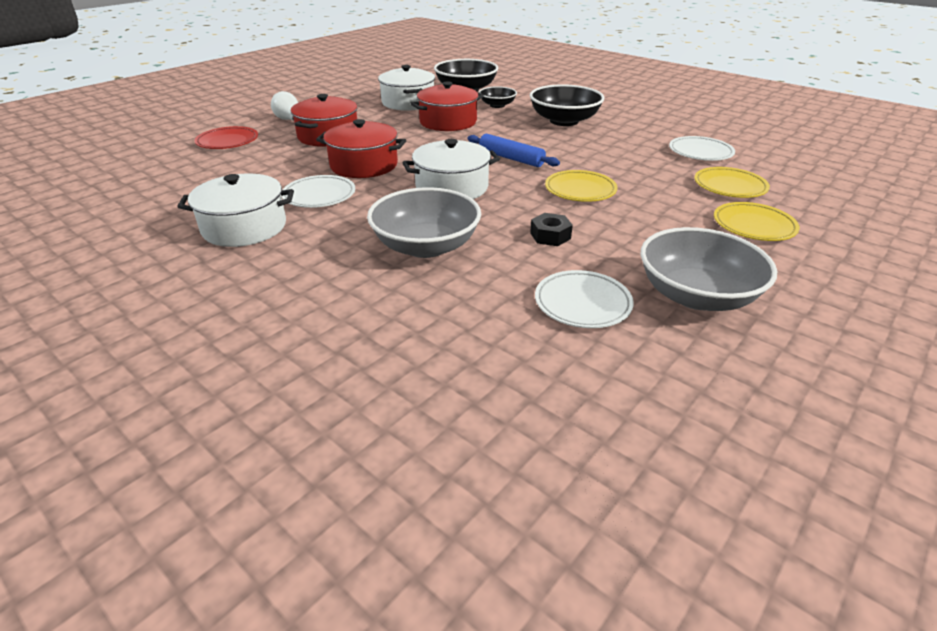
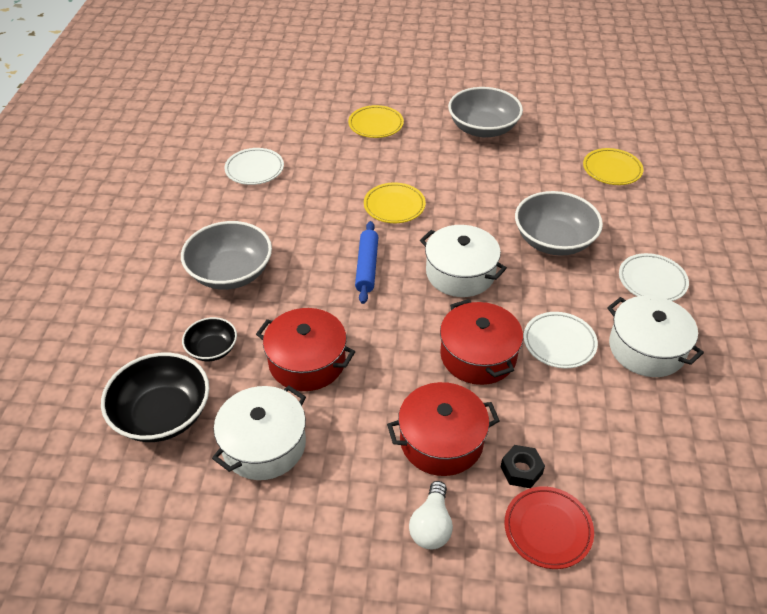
camera: 125 degrees left, 10 degrees up
black bowl [530,84,605,126] -> grey bowl [181,221,272,290]
black nut [530,213,573,246] -> black nut moved to [501,445,545,488]
white plate [535,270,634,328] -> white plate moved to [619,253,689,301]
yellow plate [694,167,770,198] -> yellow plate moved to [583,148,643,185]

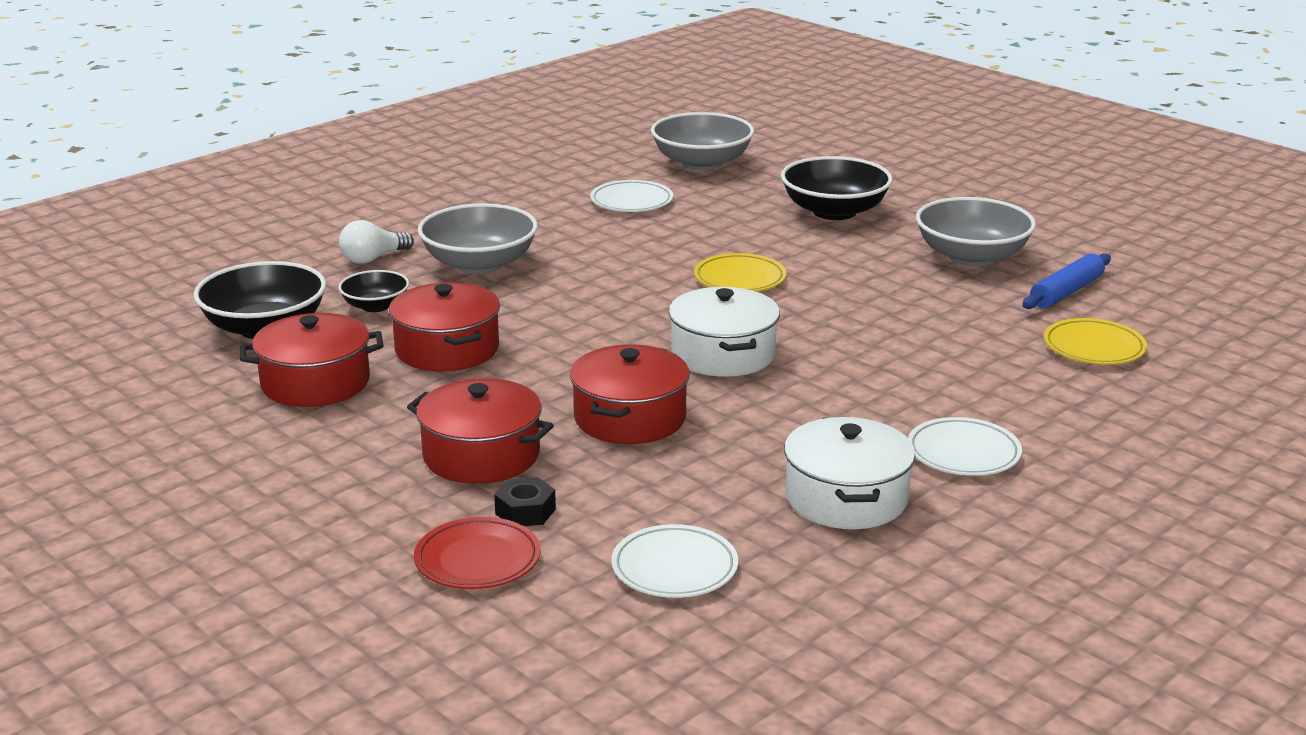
camera: 40 degrees right, 20 degrees down
white pot [212,386,306,480] -> red pot [240,313,383,407]
yellow plate [348,105,404,138] -> black bowl [781,156,892,220]
blue rolling pin [355,221,378,304] -> blue rolling pin moved to [1022,253,1111,309]
white light bulb [409,481,453,549] -> white light bulb moved to [339,220,414,264]
grey bowl [515,191,603,256] -> grey bowl moved to [651,112,754,170]
white plate [524,312,598,368] -> white plate moved to [611,524,738,598]

